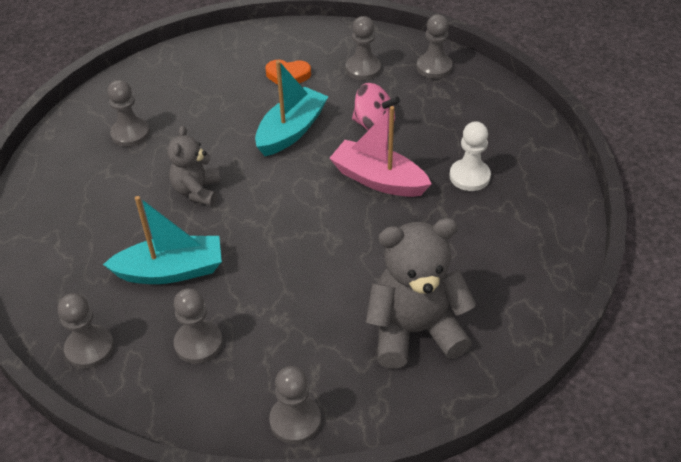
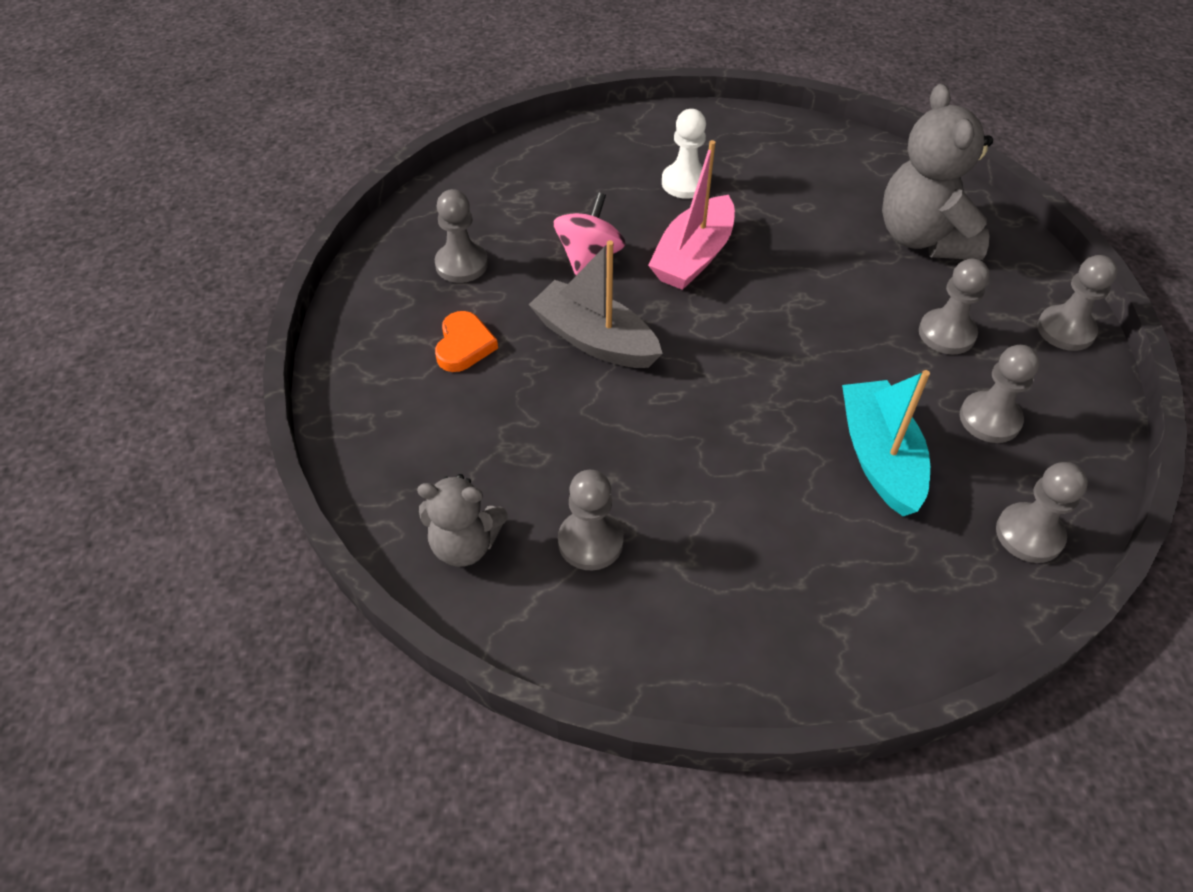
camera: 90 degrees left, 5 degrees up
grey teddy bear [167,125,221,206] -> grey teddy bear moved to [417,474,508,567]
turquoise boat [255,60,328,156] -> grey boat [529,240,663,368]
grey pawn [417,14,453,79] -> grey pawn moved to [919,259,990,354]

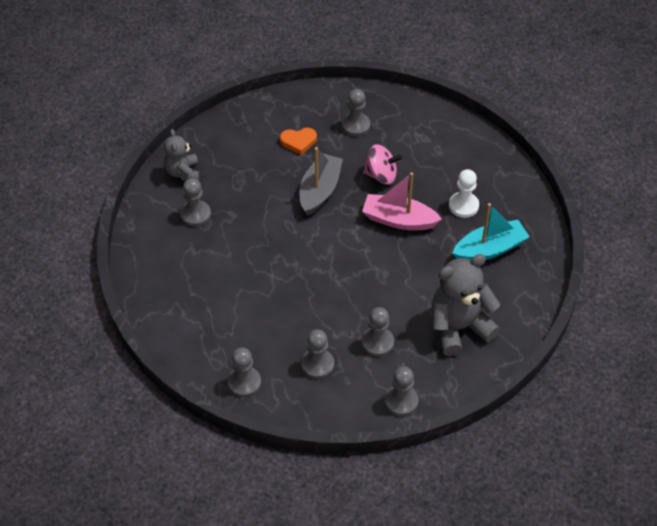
camera: 75 degrees right, 0 degrees up
turquoise boat [842,370,930,516] -> turquoise boat moved to [452,203,529,260]

